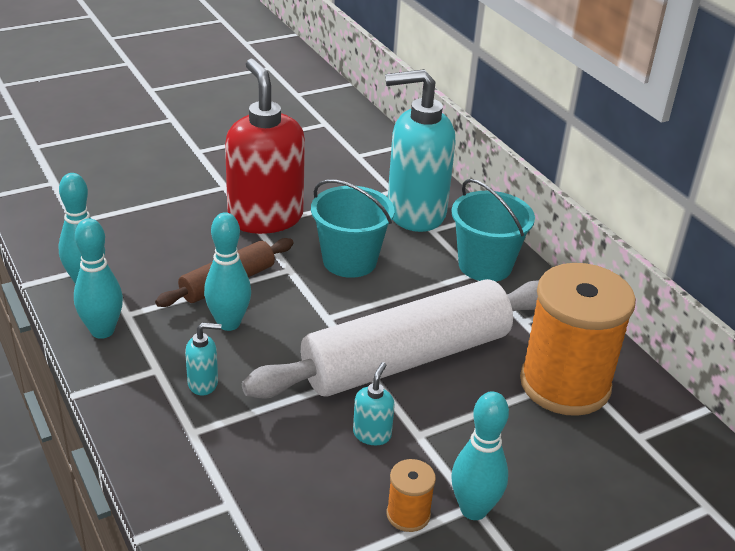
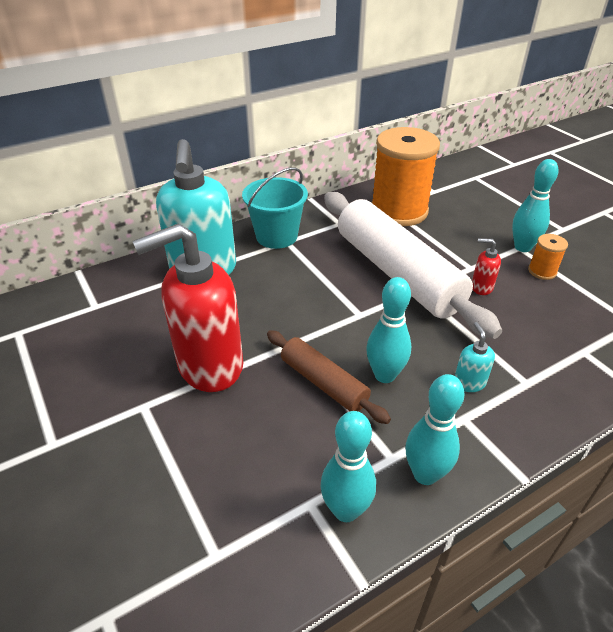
camera: 90 degrees left, 5 degrees up
turquoise bucket [311,179,395,278] -> none
turquoise soap dispenser [353,362,395,445] -> red soap dispenser [472,238,501,295]

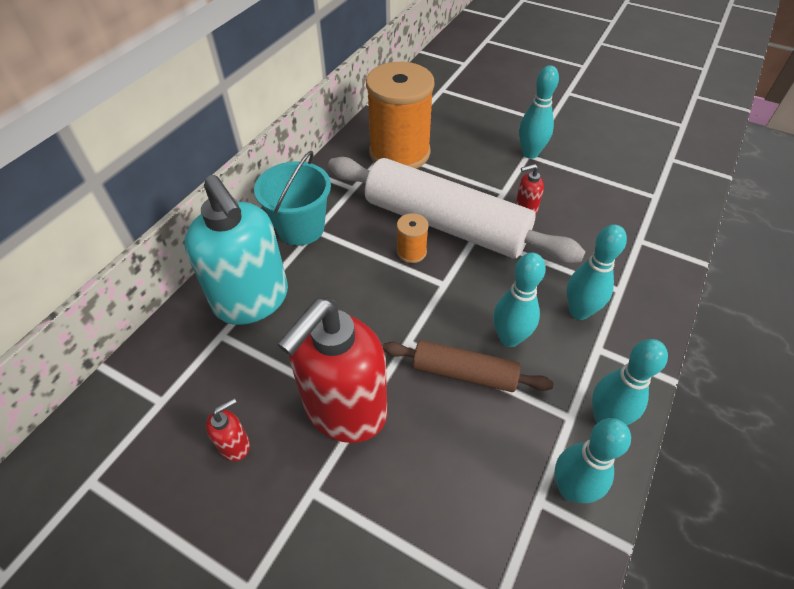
camera: 30 degrees left, 10 degrees up
turquoise soap dispenser [455,322,495,392] -> turquoise bowling pin [566,224,627,320]
orange spool [528,234,568,280] -> orange spool moved to [397,213,429,263]
none -> red soap dispenser [206,398,250,461]

